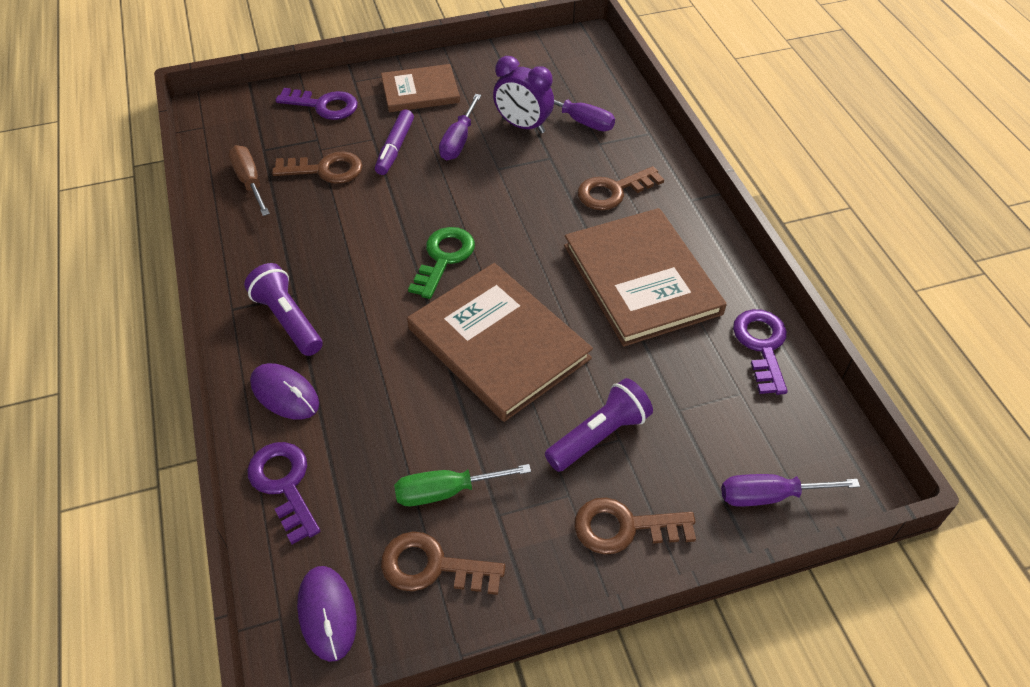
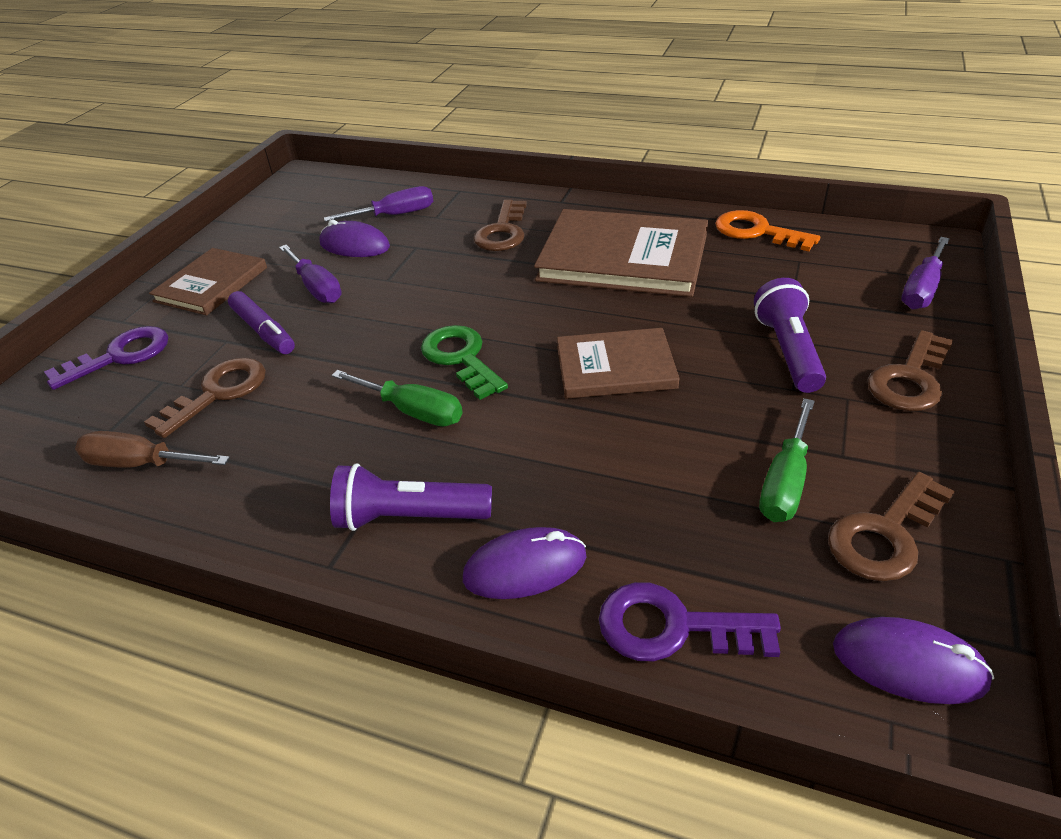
camera: 50 degrees left, 10 degrees down
brown book [407,263,593,422] -> brown book [557,328,679,399], size x0.60
purple clock [493,56,554,133] -> purple mouse [320,220,390,257]
purple key [733,309,788,395] -> orange key [715,210,820,251]
none -> green screwdriver [331,370,463,426]

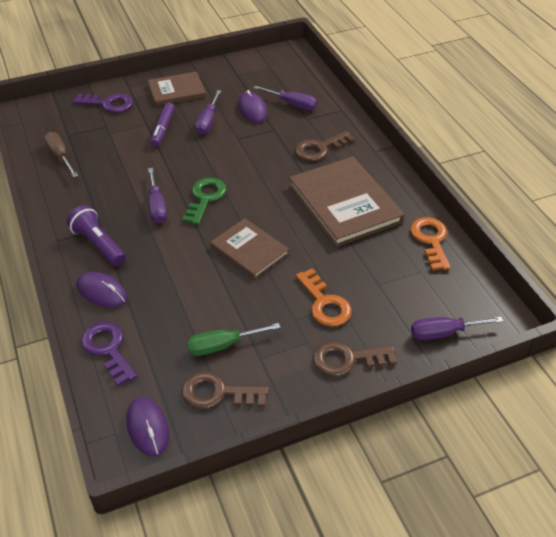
camera: 45 degrees right, 5 degrees up
brown key [144,358,266,438] -> none
green screwdriver [331,370,463,426] -> purple screwdriver [148,168,167,223]
purple flashlight [754,278,826,393] -> orange key [296,268,352,327]

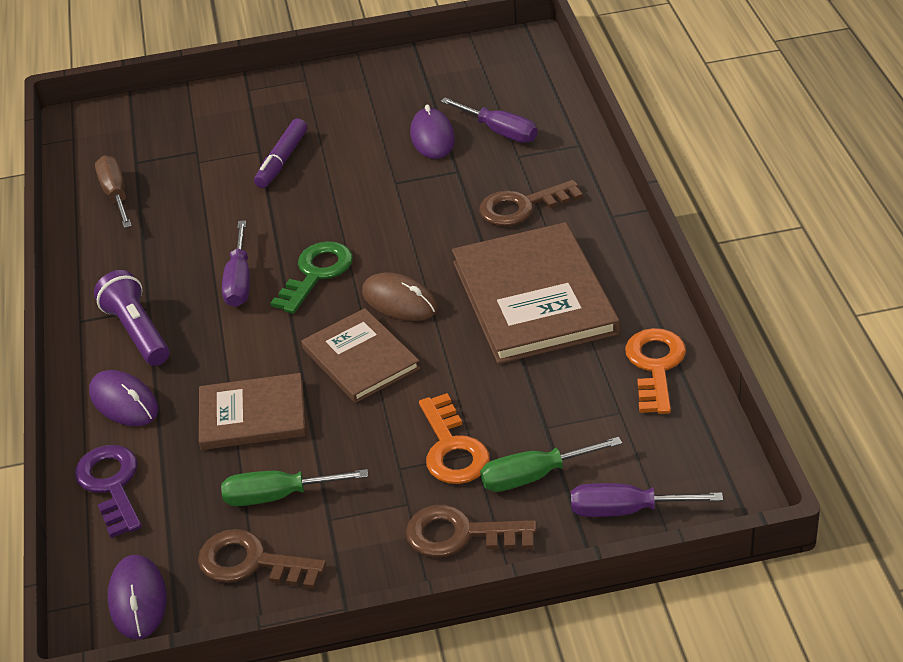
camera: 15 degrees right, 5 degrees down
purple key [73,93,133,113] -> none
brown book [148,72,206,106] -> brown book moved to [199,373,306,450]
purple screwdriver [195,90,221,135] -> none
none -> brown mouse [362,272,437,321]
none -> green screwdriver [480,437,622,492]

